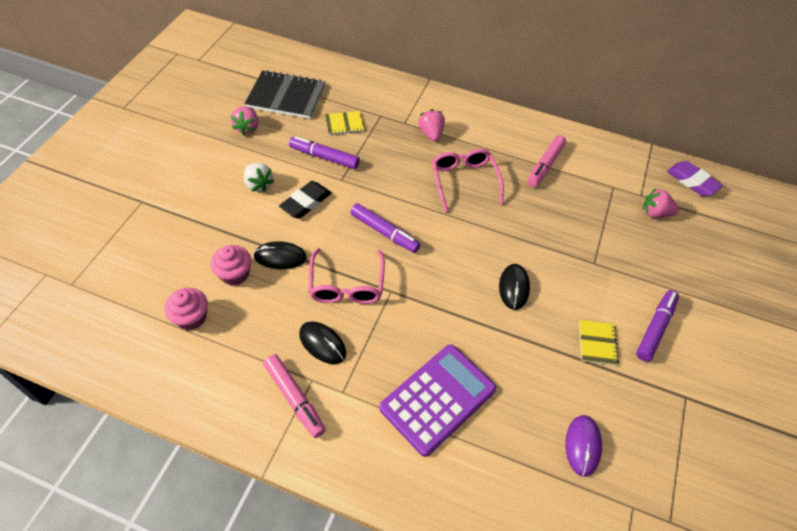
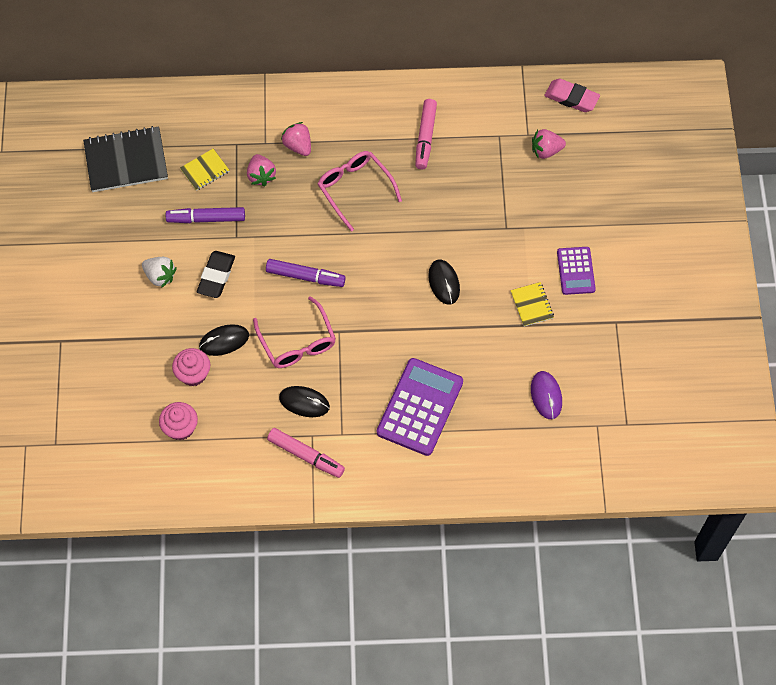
camera: 20 degrees left, 10 degrees up
pink strawberry [230,107,258,135] -> pink strawberry moved to [247,154,276,187]
purple marker [636,290,679,362] -> purple calculator [557,247,596,295]
purple eraser [667,161,723,196] -> pink eraser [544,79,600,112]

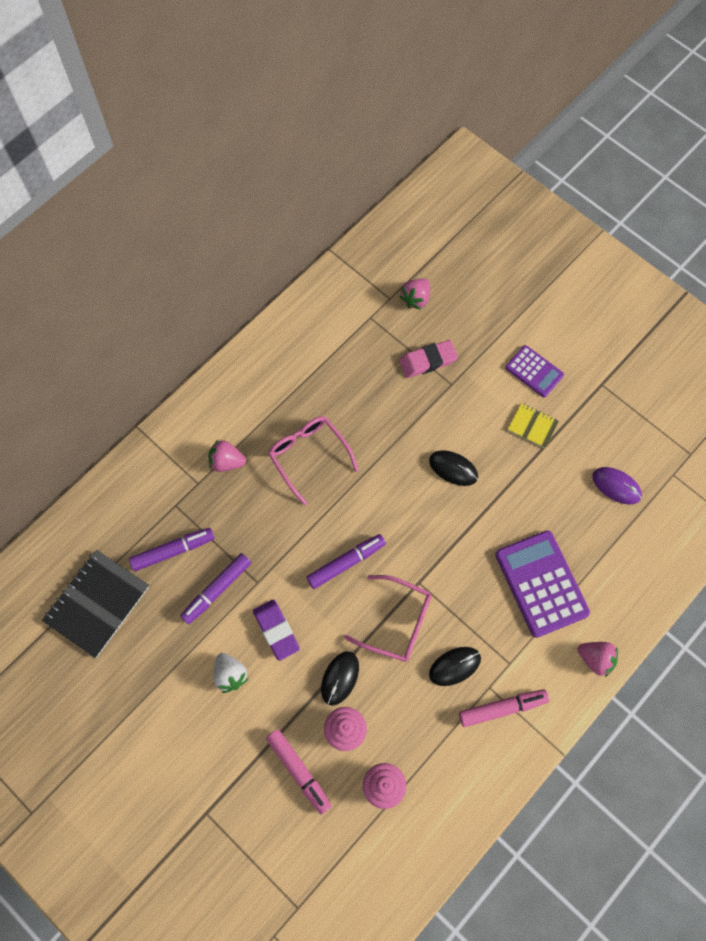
camera: 45 degrees left, 5 degrees up
white strawberry [142,257,177,288] -> white strawberry turned 75 degrees clockwise [214,653,249,693]
yellow notebook [180,149,229,191] -> purple marker [129,528,214,571]
black eraser [197,251,235,298] -> purple eraser [253,600,300,661]
pink strawberry [247,154,276,187] -> pink strawberry moved to [578,642,618,677]
pink glasses [318,151,402,232] -> pink glasses turned 45 degrees clockwise [268,416,359,505]
pink marker [415,99,437,169] -> pink marker moved to [266,729,331,814]
pink eraser [544,79,600,112] -> pink eraser moved to [399,340,458,378]

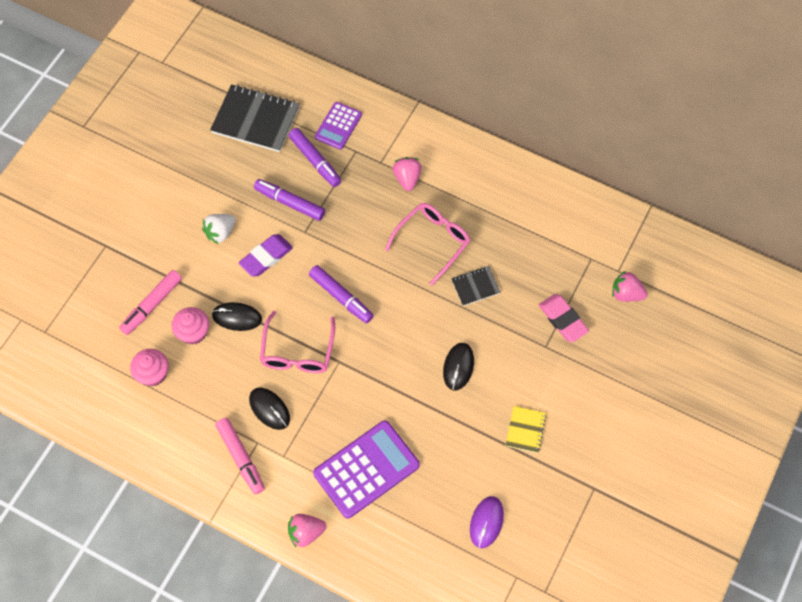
camera: 75 degrees right, 5 degrees down
purple calculator [505,345,564,397] -> purple calculator moved to [315,102,362,149]
pink strawberry [578,642,618,677] -> pink strawberry turned 60 degrees clockwise [288,514,326,547]
none -> black notebook [451,266,501,306]

